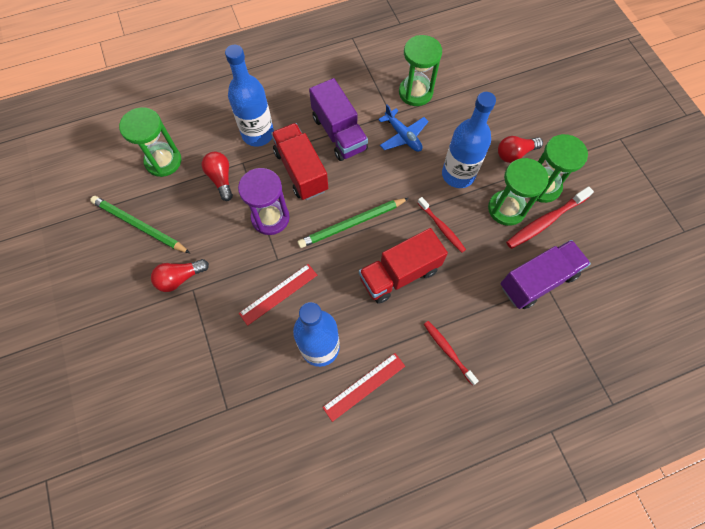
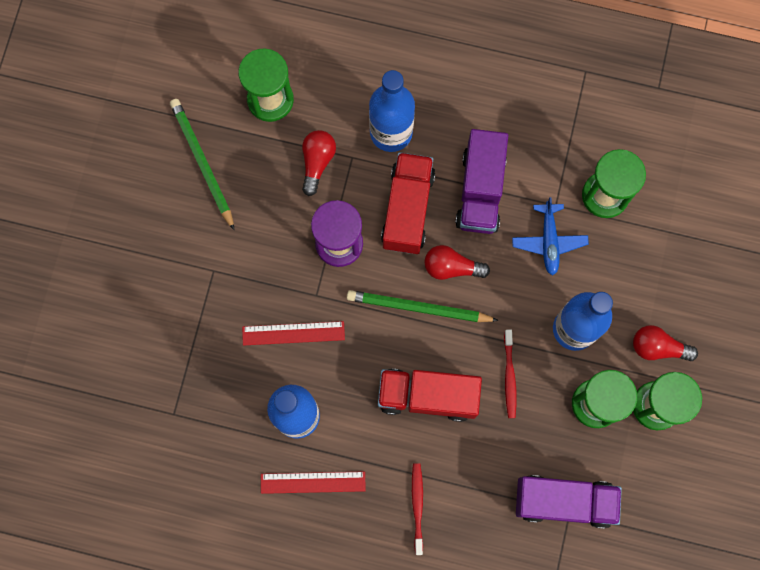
camera: 35 degrees right, 10 degrees up
red light bulb [151,259,209,292] -> red light bulb moved to [424,245,490,280]
red toothbrush [506,186,594,249] -> none

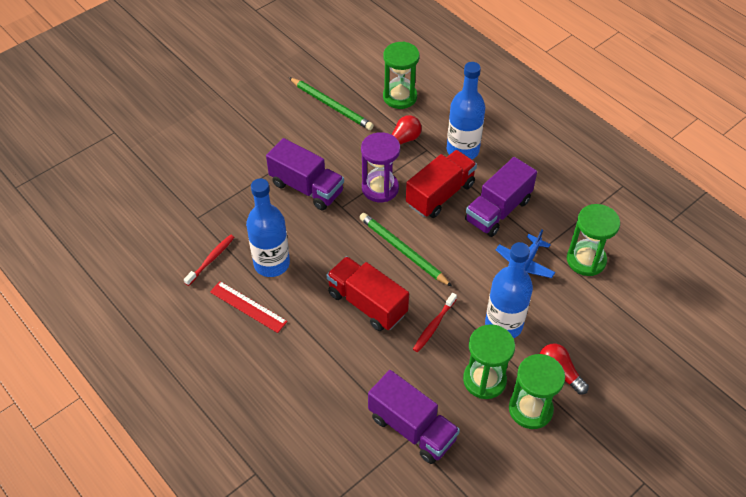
camera: 35 degrees right, 25 degrees down
green pencil [170,99,235,231] -> green pencil turned 120 degrees clockwise [289,77,374,130]
red ruler [242,321,345,346] -> none
red toothbrush [412,463,423,555] -> red toothbrush moved to [184,234,235,286]
red light bulb [424,245,490,280] -> none
none -> purple truck [266,138,344,210]

